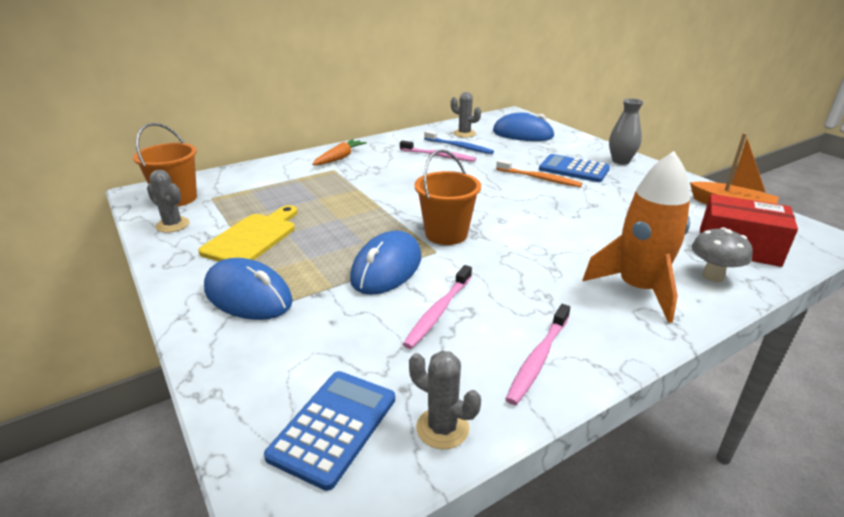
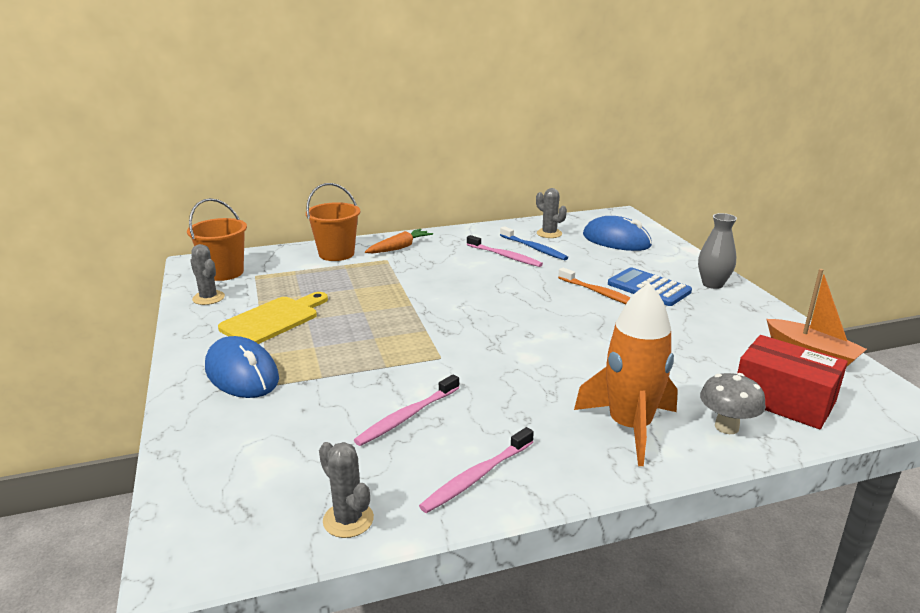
camera: 15 degrees right, 5 degrees down
blue calculator [264,371,395,491] -> none
blue mouse [350,231,421,295] -> none
orange bucket [415,149,481,245] -> orange bucket moved to [306,183,360,261]

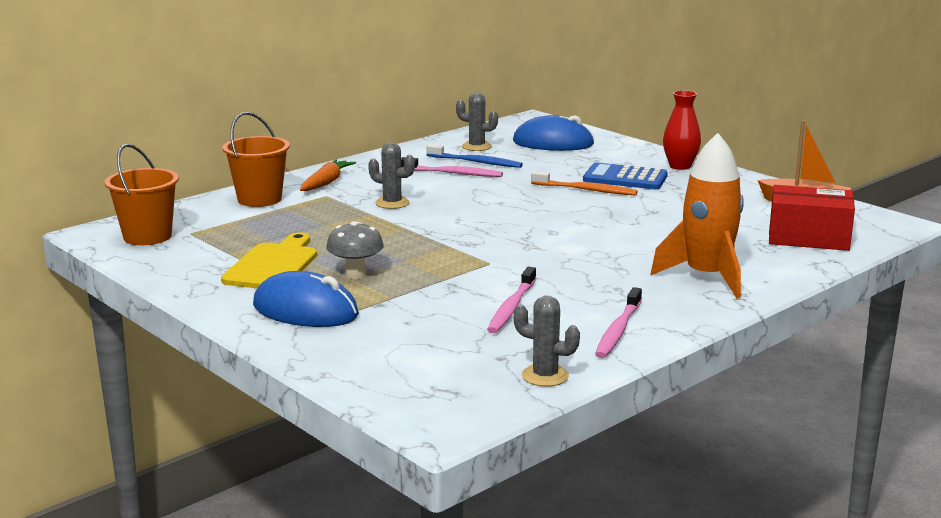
camera: 25 degrees left, 5 degrees down
grey cactus [190,244,225,305] -> grey cactus moved to [368,142,415,209]
grey vase [698,213,737,289] -> red vase [663,90,701,170]
grey mushroom [700,373,766,434] -> grey mushroom moved to [326,221,384,279]

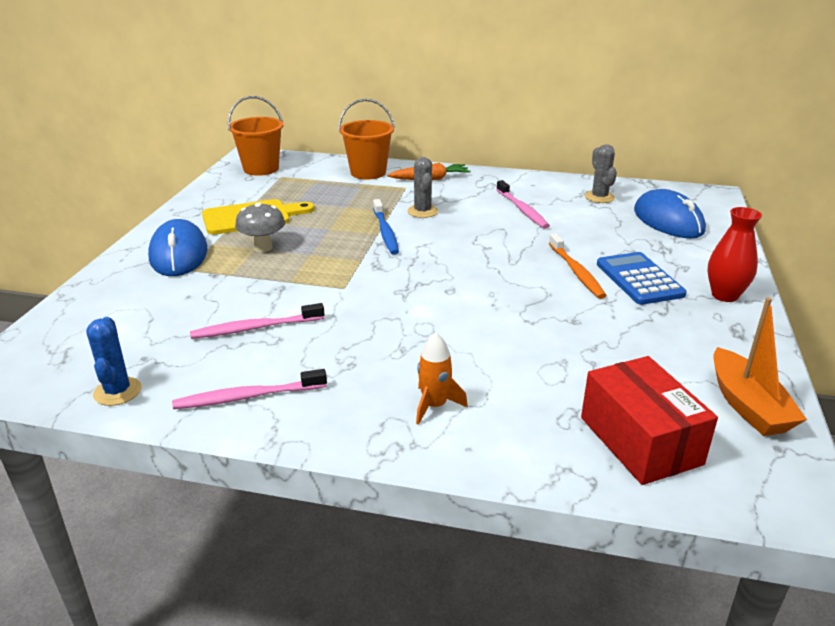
camera: 55 degrees right, 10 degrees up
blue toothbrush [426,144,523,168] -> blue toothbrush moved to [373,199,399,255]
grey cactus [513,296,580,387] -> blue cactus [86,317,142,406]
orange rocket [651,133,744,299] -> orange rocket [416,333,468,425], size x0.50

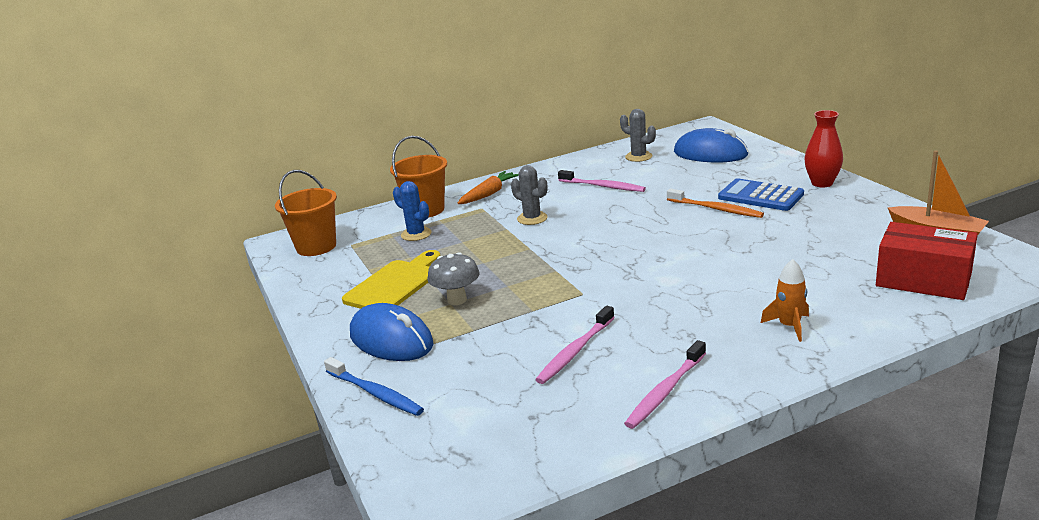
camera: 35 degrees left, 5 degrees down
blue cactus [86,317,142,406] -> blue cactus moved to [393,181,432,241]
blue toothbrush [373,199,399,255] -> blue toothbrush moved to [324,357,424,416]

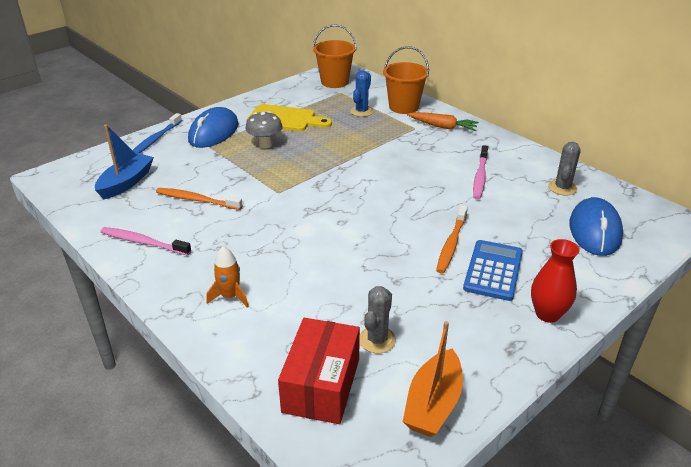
camera: 70 degrees right, 10 degrees up
grey cactus [511,165,548,225] -> grey cactus moved to [359,286,396,353]
pink toothbrush [535,306,615,384] -> orange toothbrush [156,188,243,210]
none -> blue boat [95,125,154,199]

